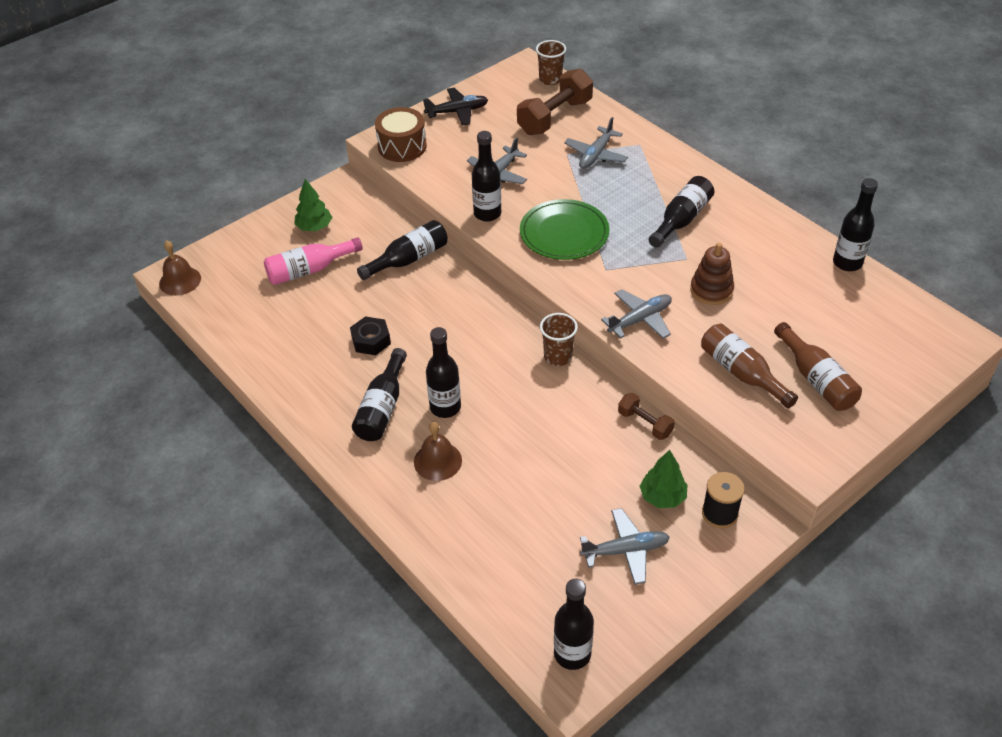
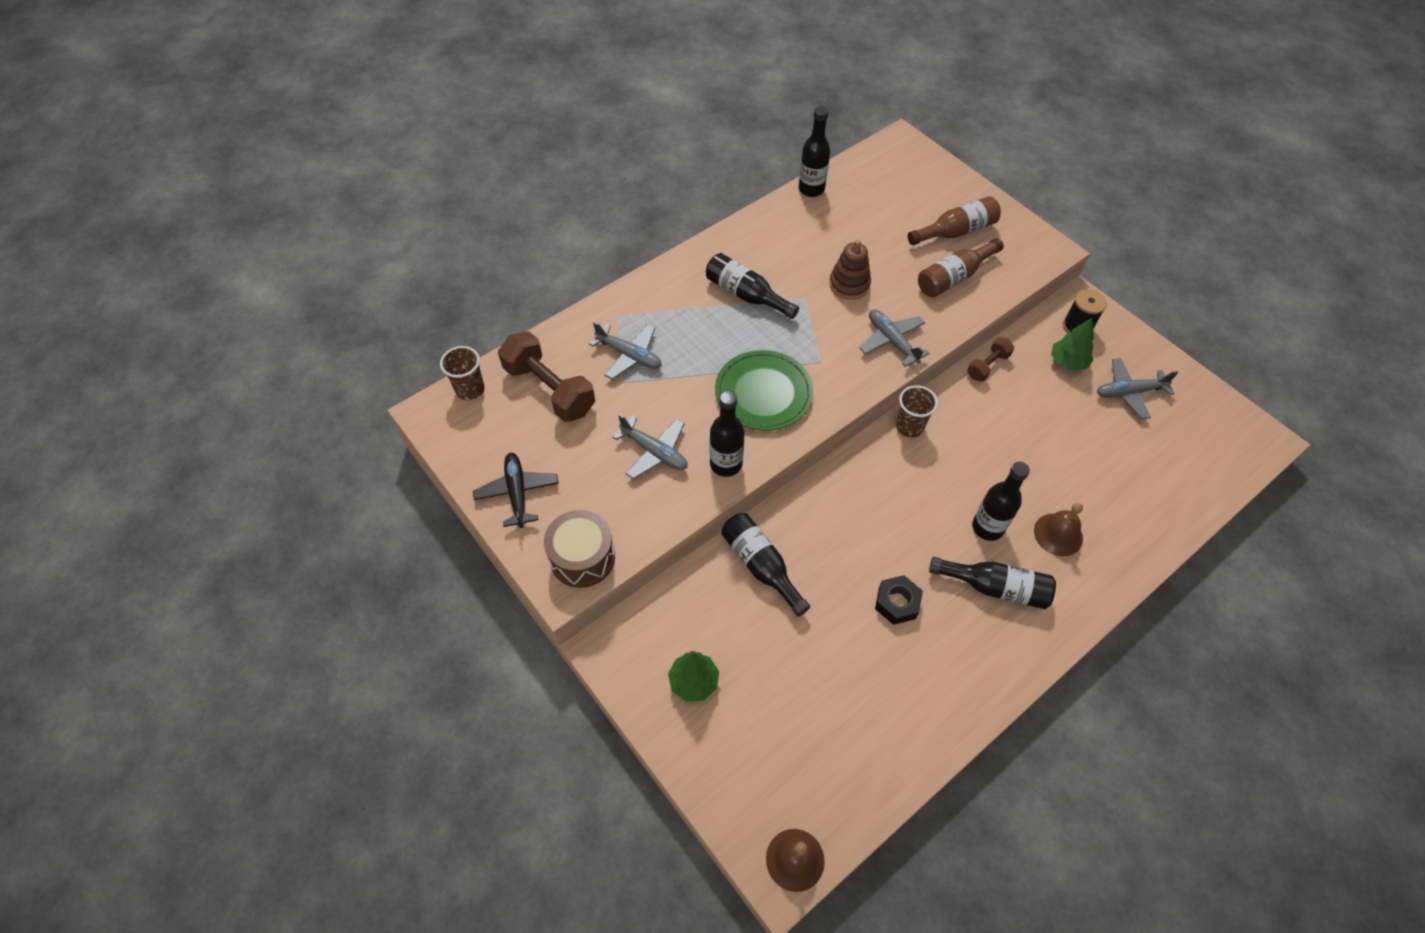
camera: 90 degrees left, 10 degrees up
pink bottle [264,237,363,285] -> none
black bottle [554,579,594,670] -> none
grey plane [580,508,670,585] -> grey plane turned 90 degrees counterclockwise [1097,358,1179,420]

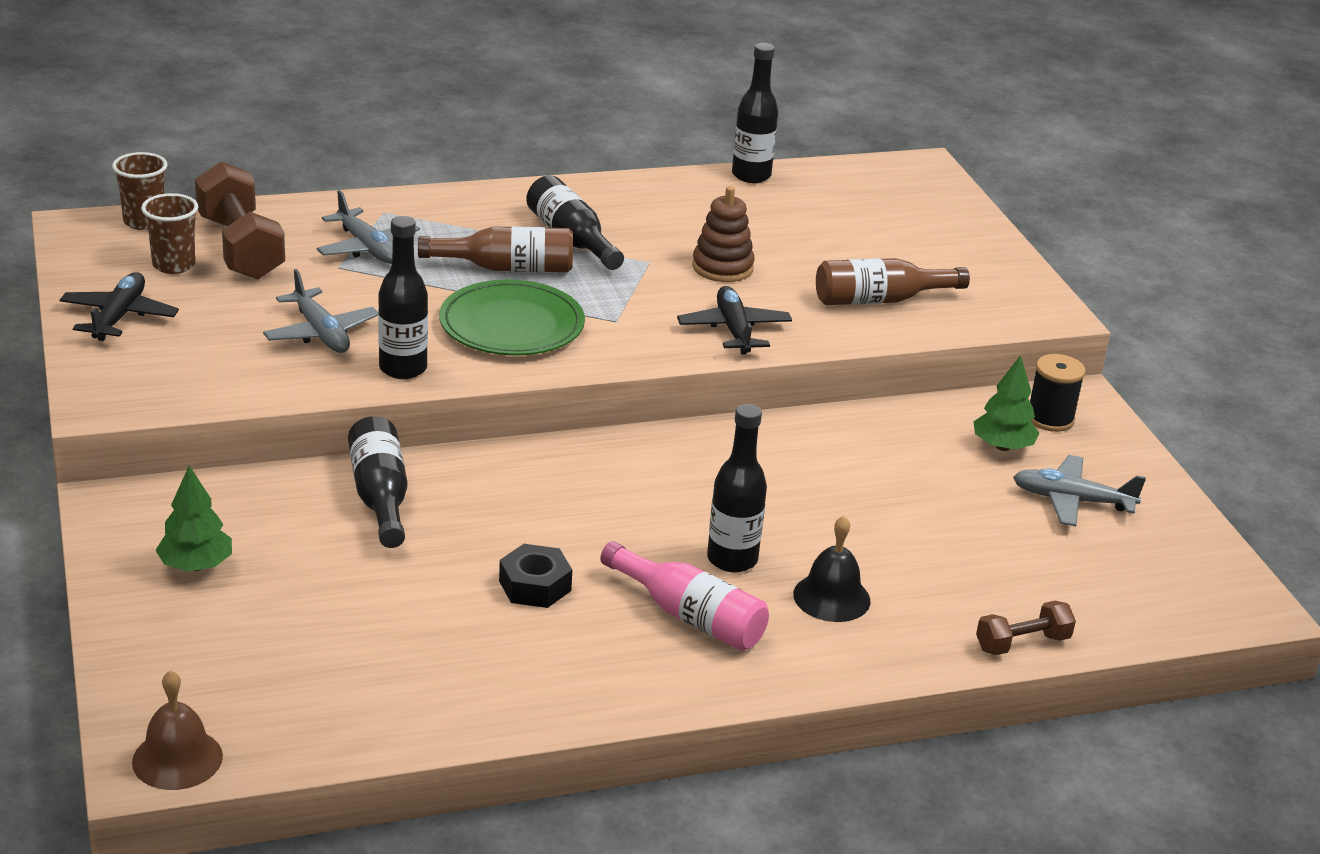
camera: 20 degrees right, 25 degrees down
brown drum [544,510,615,588] -> none
grey plane [860,309,930,367] -> black plane [677,286,792,354]
brown cup [896,385,938,438] -> brown cup moved to [141,193,198,274]
brown bottle [908,196,1001,245] -> brown bottle moved to [418,226,573,272]
black bottle [929,557,1056,609] -> pink bottle [600,541,769,651]
brown dumbbell [967,337,1014,382] -> brown dumbbell moved to [976,601,1076,655]
brown bell [1034,503,1083,556] -> black bell [793,516,870,622]

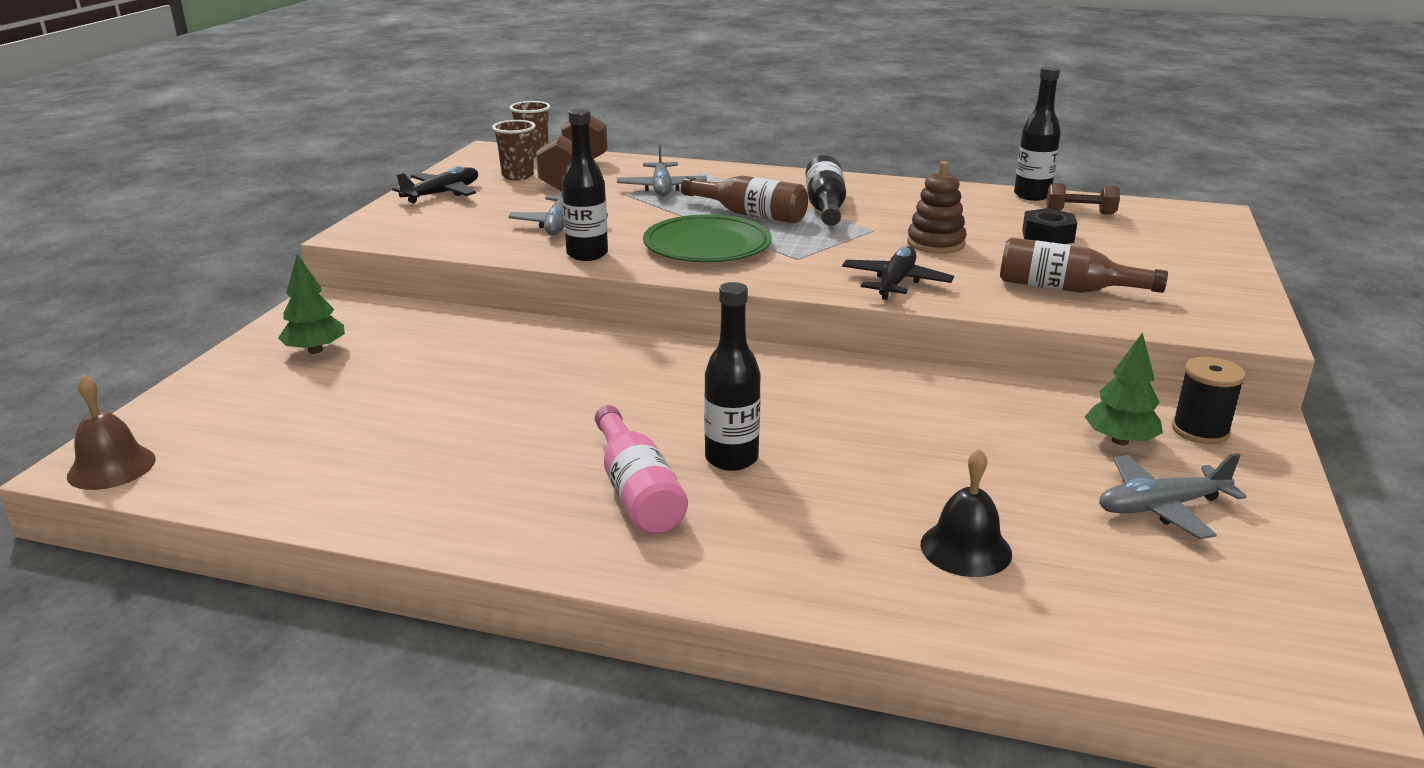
camera: 35 degrees right, 5 degrees down
black bottle [348,416,408,548] -> none
black nut [499,544,572,608] -> black nut moved to [1022,208,1077,244]
black bell [793,516,870,622] -> black bell moved to [921,449,1012,577]
brown dumbbell [976,601,1076,655] -> brown dumbbell moved to [1046,183,1120,215]
grey plane [1013,455,1146,526] -> grey plane turned 60 degrees counterclockwise [1099,453,1247,539]

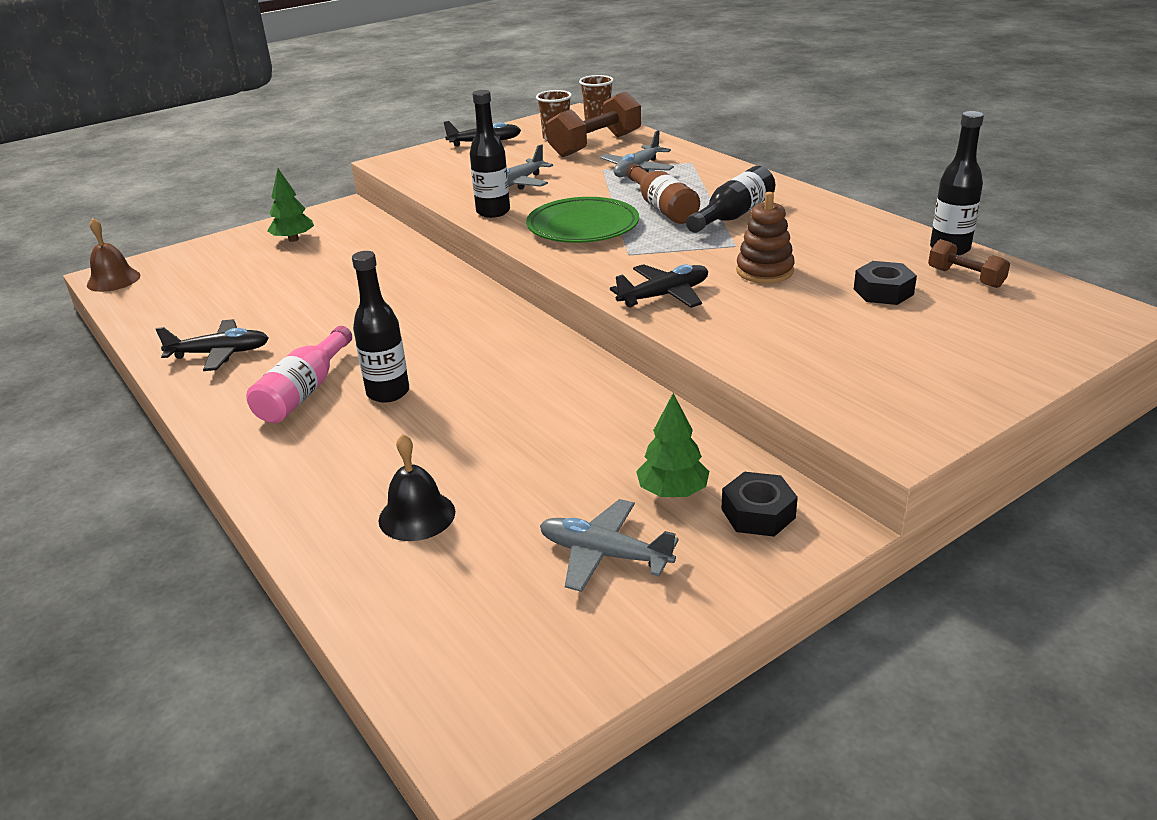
camera: 40 degrees right, 5 degrees up
brown bottle [1000,237,1168,293] -> none
black spool [1172,357,1246,444] -> black nut [721,472,798,537]
none -> black plane [156,319,269,371]

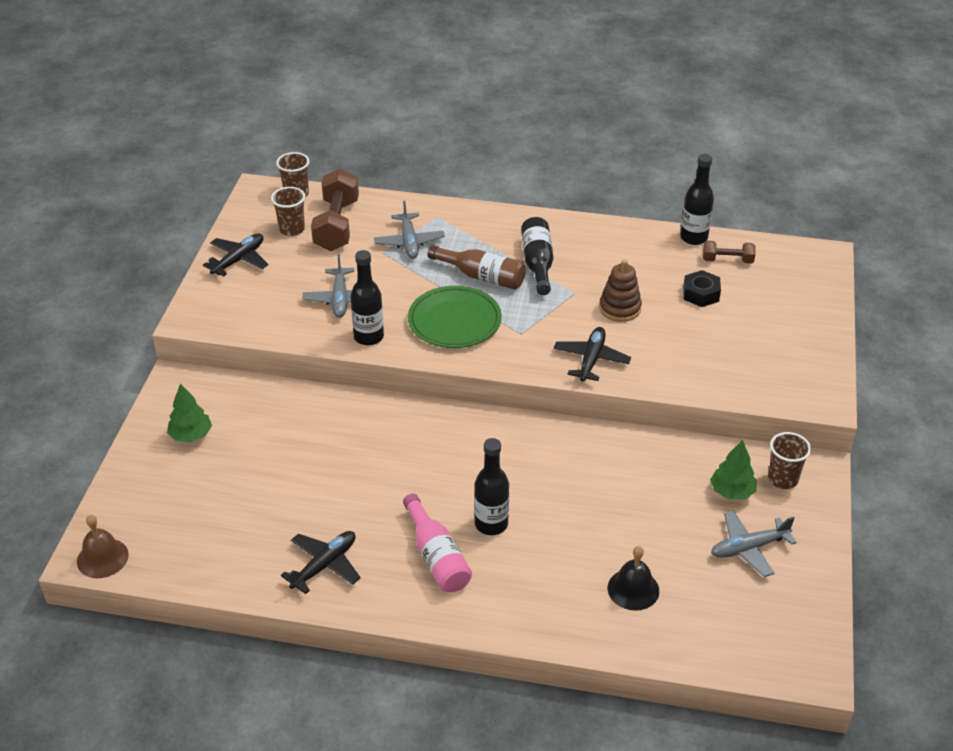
camera: 45 degrees left, 10 degrees up
black nut [721,472,798,537] -> brown cup [768,432,811,489]

